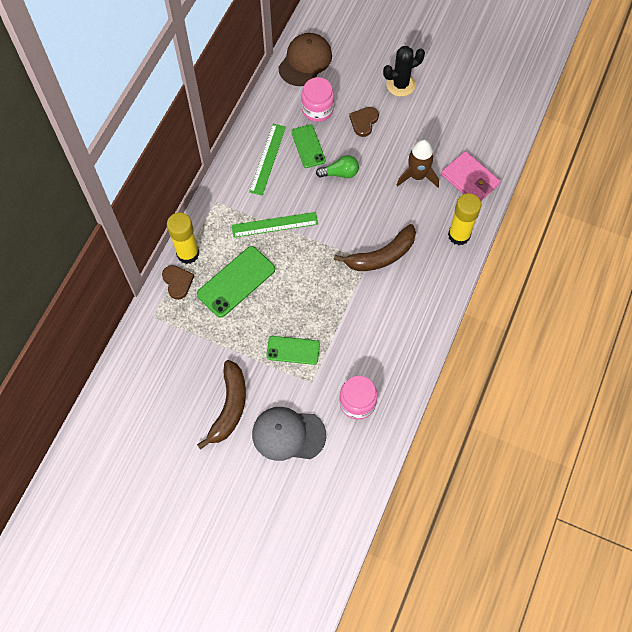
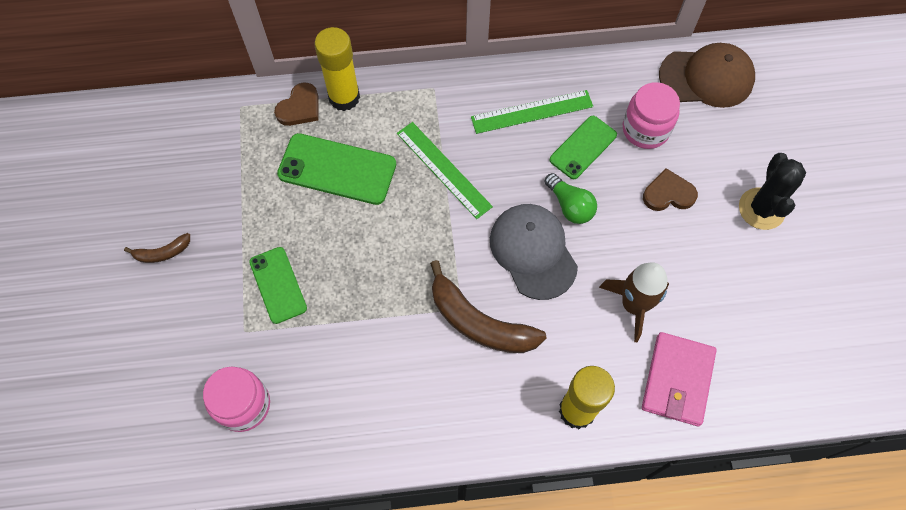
camera: 60 degrees right, 0 degrees up
brown banana [197,360,246,450] -> brown banana [124,233,190,263], size x0.49
grey cap [252,407,326,461] -> grey cap moved to [490,204,578,300]
black cactus [383,46,425,97] -> black cactus turned 60 degrees clockwise [739,153,806,230]

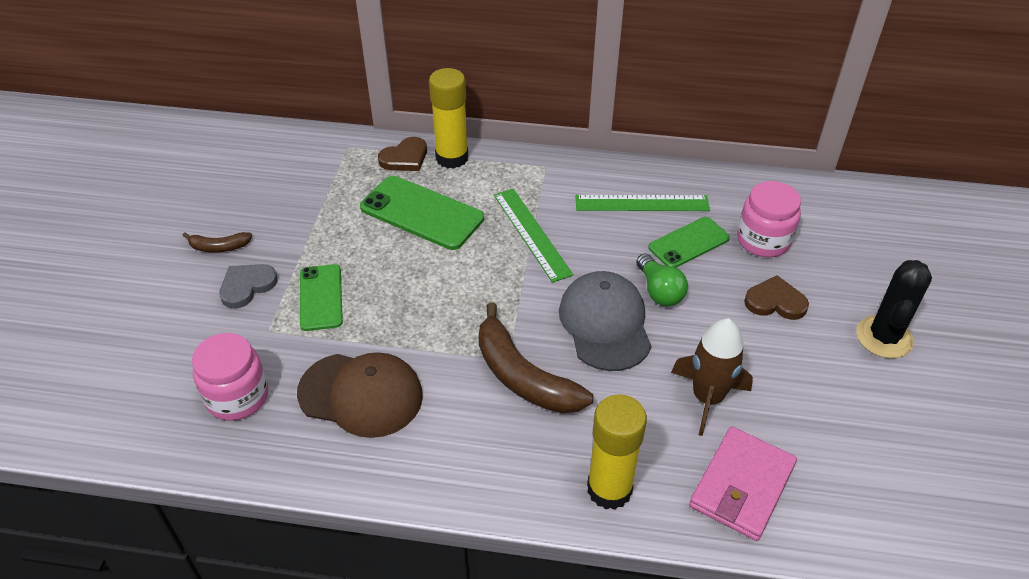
camera: 15 degrees right, 20 degrees down
brown cap [659,43,755,108] -> brown cap moved to [297,352,423,438]
none -> grey heart [219,264,278,309]

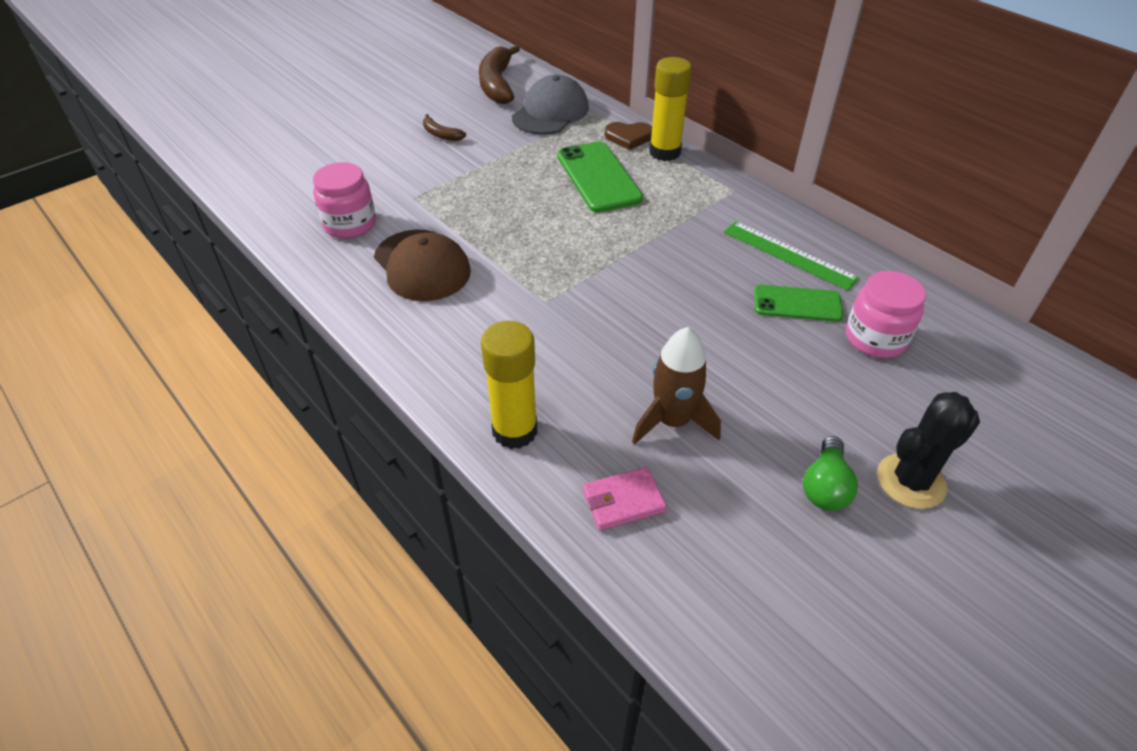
camera: 40 degrees right, 0 degrees up
grey heart [219,264,278,309] -> none
green phone [300,264,343,331] -> none
brown banana [478,303,593,413] -> brown banana moved to [479,45,520,104]
green ruler [494,189,573,283] -> none
grey cap [559,271,652,371] -> grey cap moved to [512,75,589,135]
green light bulb [636,253,688,306] -> green light bulb moved to [803,436,858,511]
pink wallet [689,427,797,541] -> pink wallet [583,467,667,531], size x0.65
brown heart [744,275,809,320] -> none

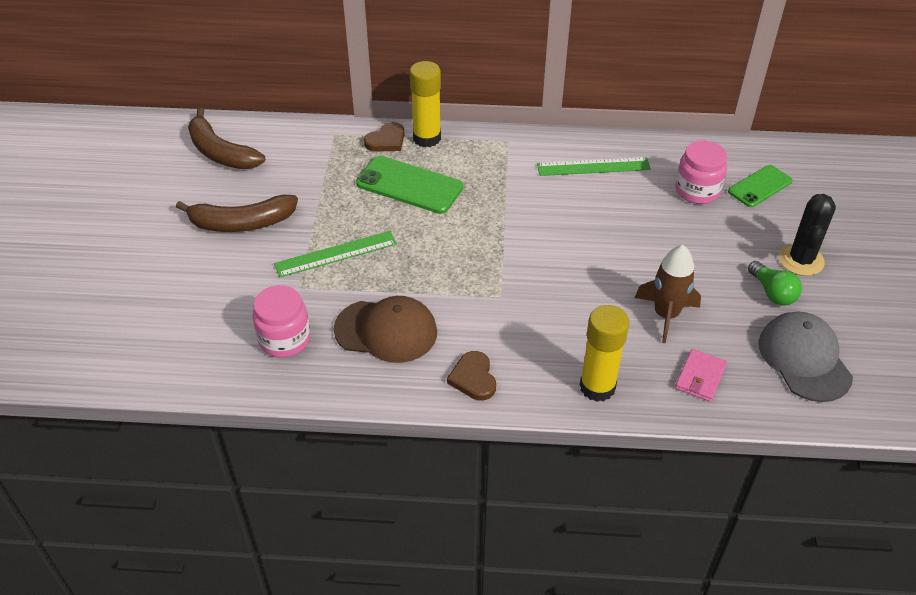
camera: 45 degrees left, 0 degrees up
brown banana [423,114,466,141] -> brown banana [176,195,298,232], size x2.03
grey cap [512,75,589,135] -> grey cap moved to [758,311,853,402]
green phone [754,285,844,322] -> green phone moved to [728,165,792,207]
none -> green ruler [274,231,397,277]
none -> brown heart [447,351,496,401]

